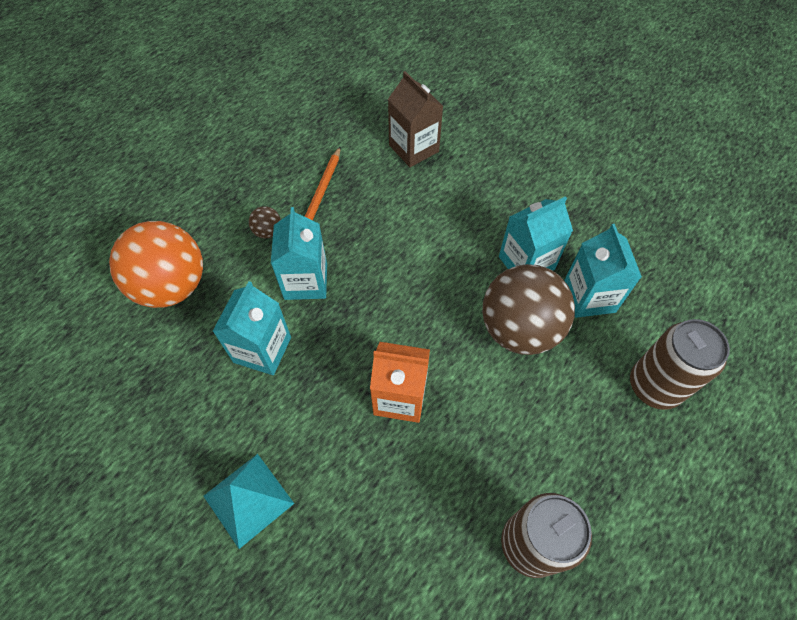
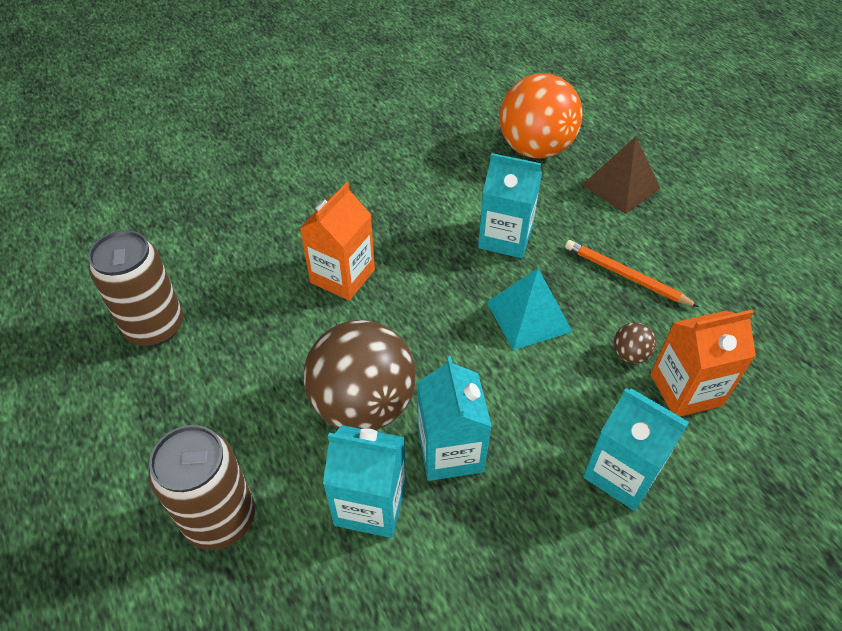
camera: 110 degrees right, 10 degrees down
turquoise pyramid [204,454,294,549] -> turquoise pyramid moved to [487,269,573,350]
turquoise carton [212,281,291,375] -> turquoise carton moved to [583,388,689,511]
brown ball [249,206,281,239] -> brown ball moved to [614,322,657,364]
brown carton [388,71,443,167] -> orange carton [650,310,756,417]
none -> brown pyramid [582,136,660,214]

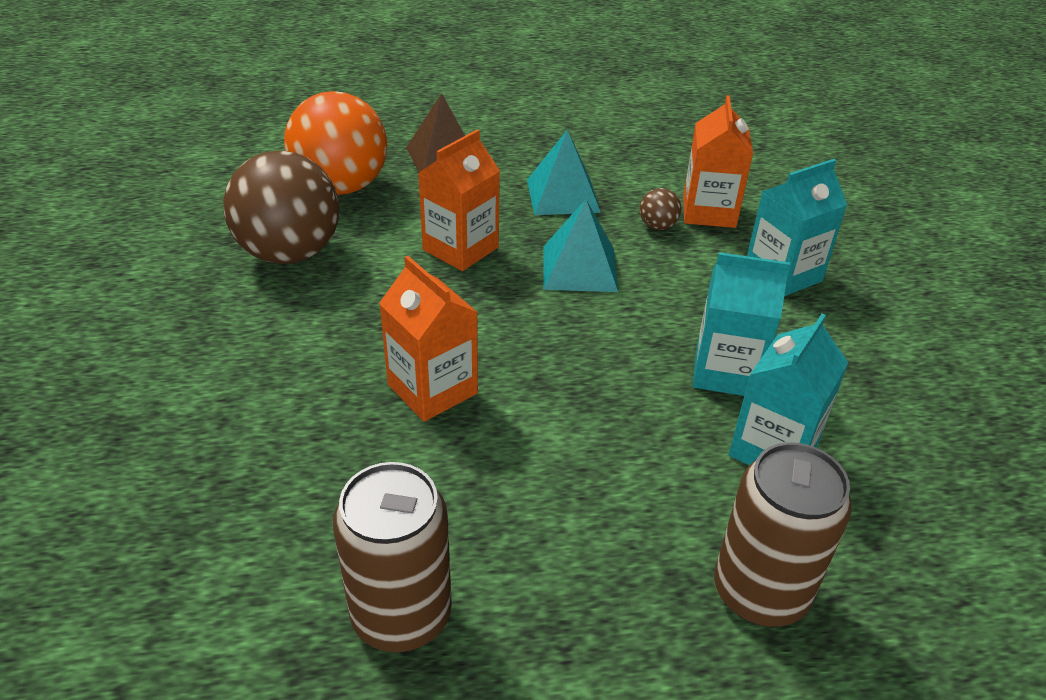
camera: 70 degrees left, 10 degrees down
brown ball [304,320,416,430] -> brown ball moved to [223,151,340,264]
turquoise carton [478,153,542,258] -> orange carton [418,129,500,271]
orange pencil [565,240,699,307] -> turquoise pyramid [527,129,601,215]

